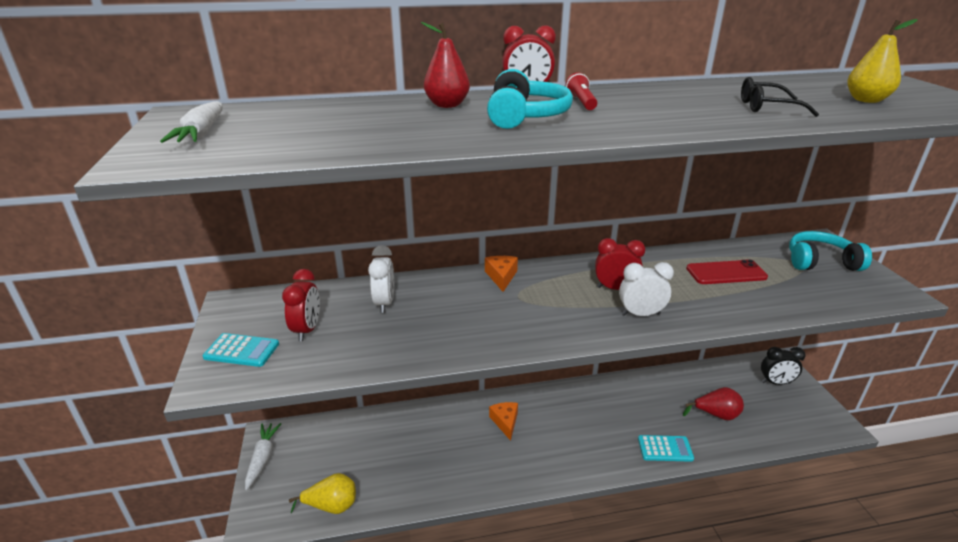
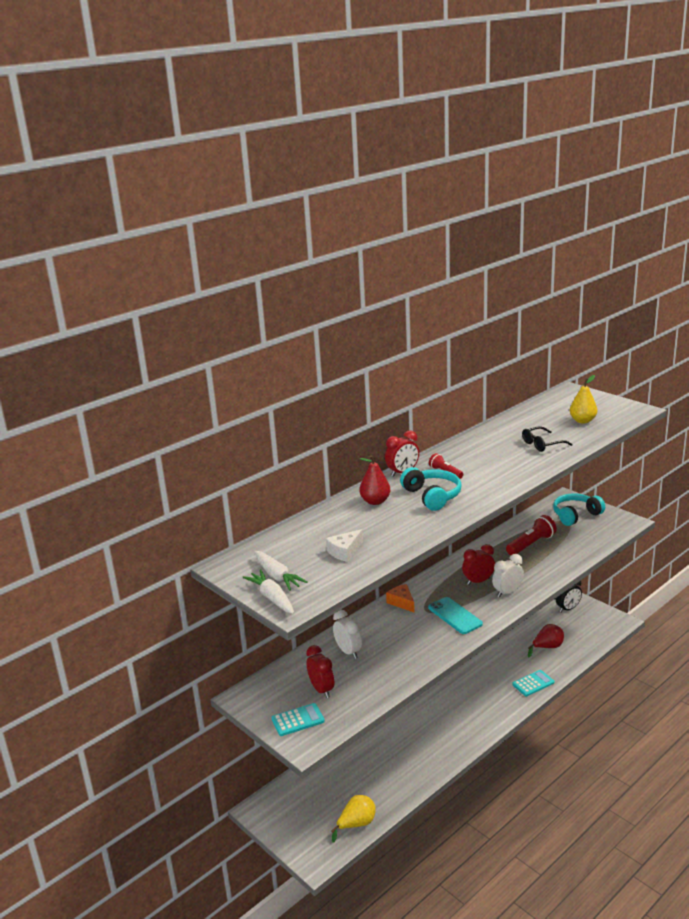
camera: 30 degrees left, 5 degrees down
white carrot [245,423,281,490] -> white carrot moved to [242,569,294,614]
orange cheese [489,402,518,441] -> none
red phone [686,259,768,284] -> red flashlight [506,515,557,555]
none -> white cheese [326,529,363,562]
none -> turquoise phone [428,597,483,634]

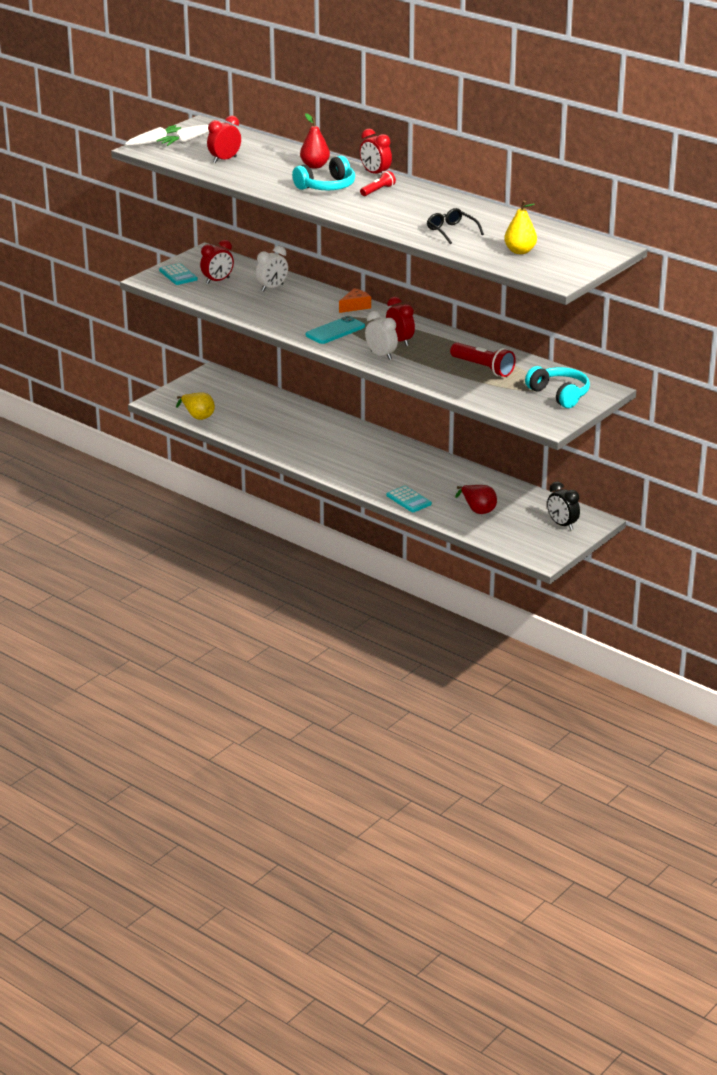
camera: 80 degrees right, 5 degrees up
white cheese [326,529,363,562] -> red clock [207,115,241,163]

